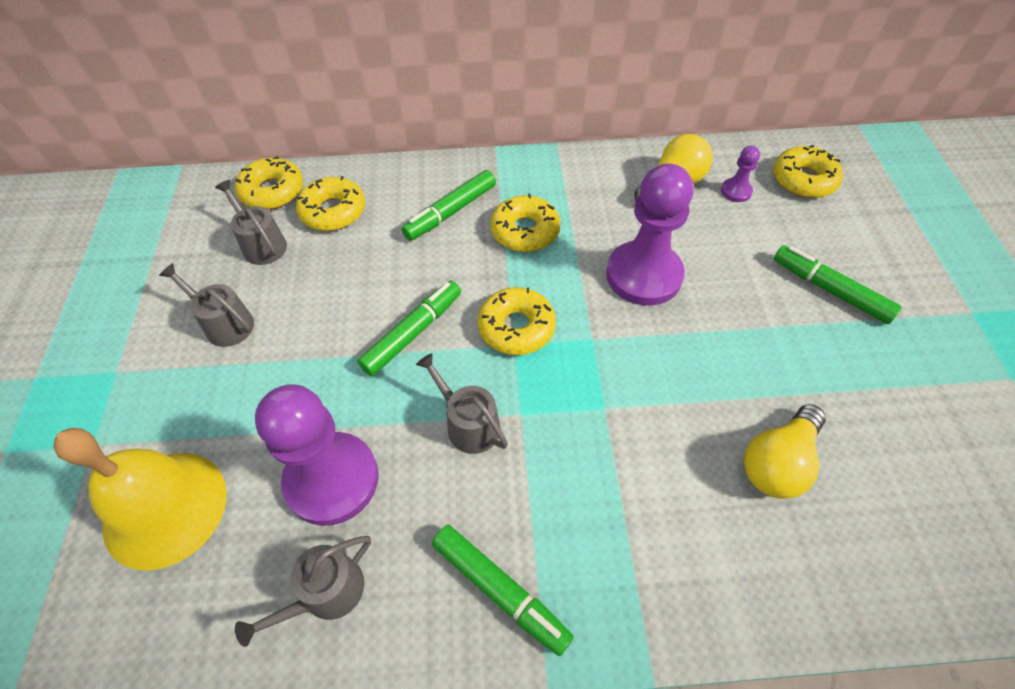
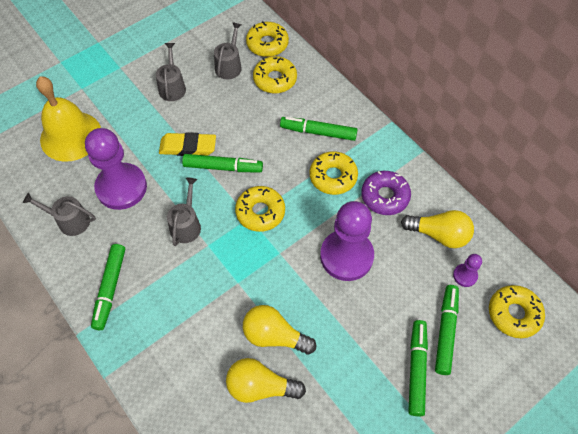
camera: 55 degrees right, 5 degrees up
none -> yellow eraser [159,132,216,156]
none -> yellow light bulb [243,305,316,355]
none -> purple donut [361,171,411,215]
none -> green marker [435,285,459,375]

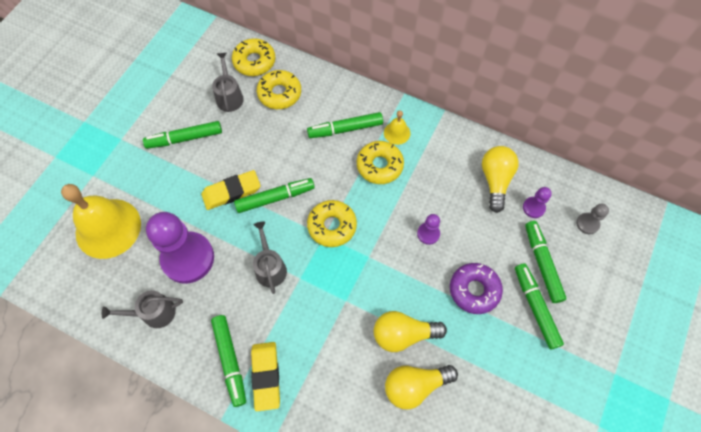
camera: 25 degrees left, 5 degrees up
grey watering can [156,43,186,101] -> green marker [143,121,222,149]
purple pawn [320,201,374,281] -> purple pawn [417,214,440,245], size x0.44
purple donut [361,171,411,215] -> purple donut moved to [450,263,503,314]
yellow light bulb [401,210,474,248] -> yellow light bulb turned 75 degrees counterclockwise [482,146,519,213]
yellow donut [489,285,545,338] -> grey pawn [576,203,609,234]
none -> yellow eraser [251,342,280,411]
none -> yellow bell [384,111,410,145]

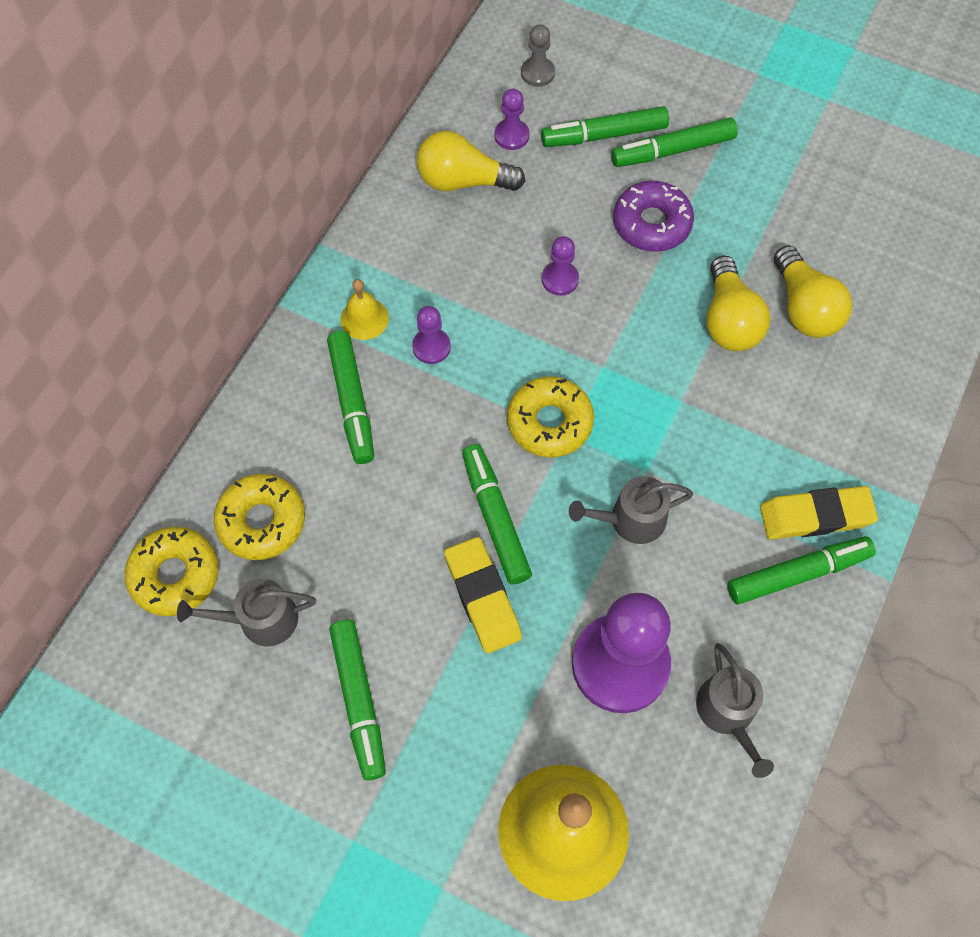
camera: 90 degrees left, 0 degrees up
yellow donut [357,141,404,184] -> purple pawn [412,306,451,364]

